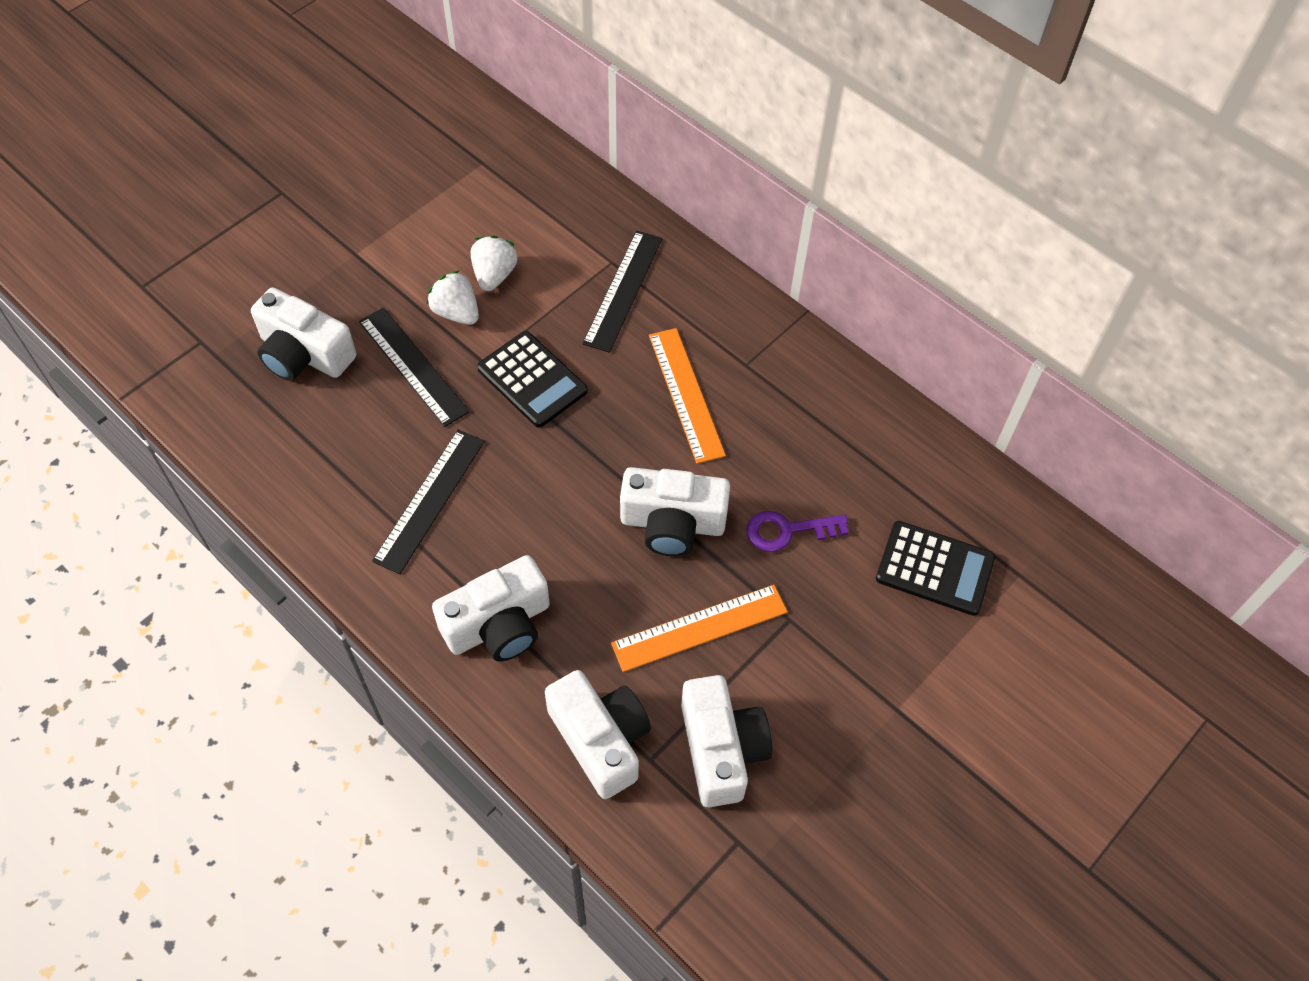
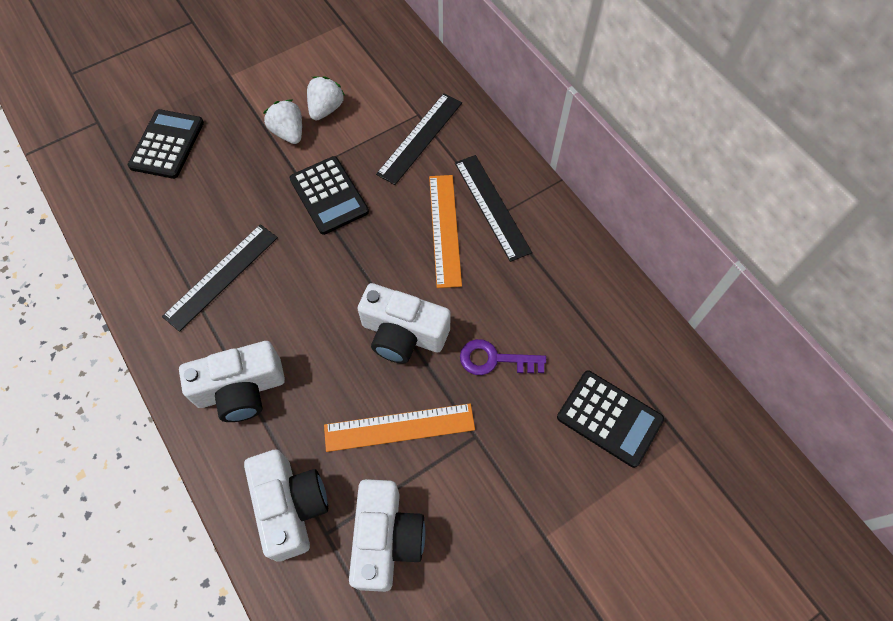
camera: 15 degrees right, 5 degrees up
white camera [251,287,356,381] -> black calculator [128,109,204,179]
black ruler [359,307,470,427] -> black ruler moved to [455,155,532,262]

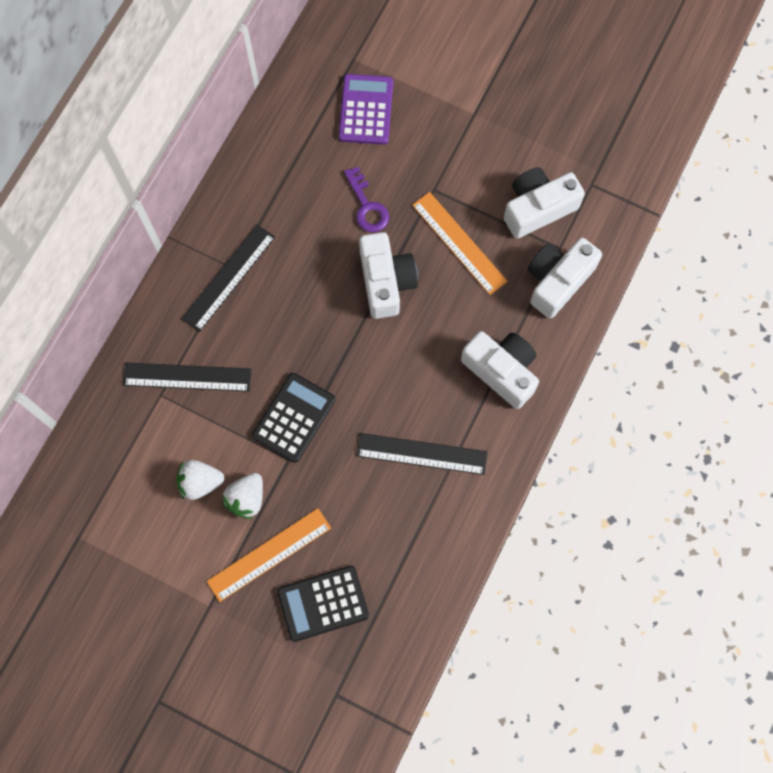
camera: 120 degrees left, 10 degrees up
orange ruler [429,175,462,288] -> orange ruler moved to [207,508,331,602]
black calculator [557,371,664,468] -> purple calculator [338,74,393,145]

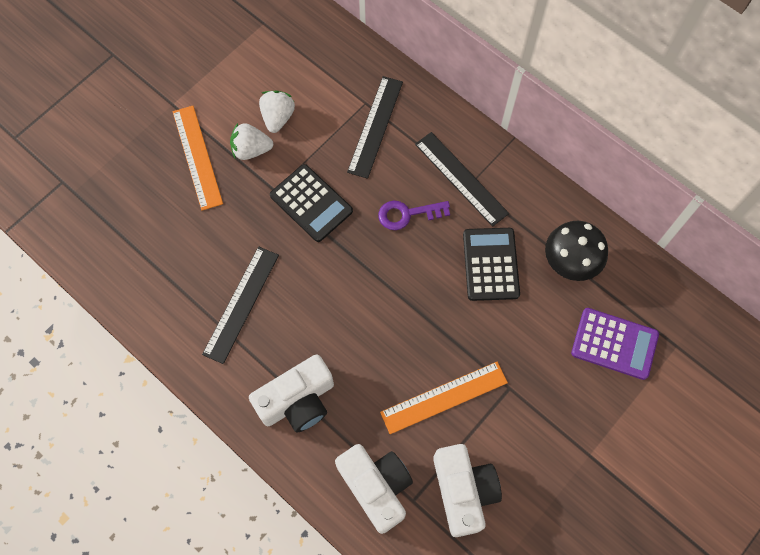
camera: 105 degrees right, 5 degrees down
white strawberry [223,473,263,519] -> white strawberry turned 45 degrees counterclockwise [230,123,273,160]
black calculator [277,566,369,642] -> black calculator moved to [463,228,520,301]
purple key [344,167,389,232] -> purple key moved to [378,201,450,230]
white camera [359,232,418,319] -> none
none -> black mushroom [545,221,608,281]

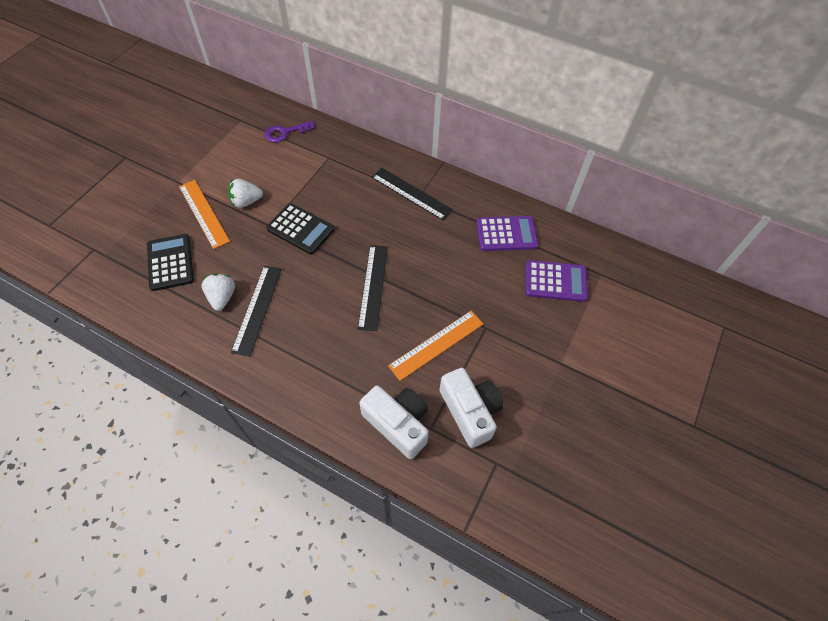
camera: 15 degrees left, 10 degrees down
white camera [249,354,334,433] -> none
white strawberry [259,90,295,133] -> white strawberry moved to [202,273,235,311]
black ruler [347,76,403,179] -> black ruler moved to [358,245,388,331]
purple key [378,201,450,230] -> purple key moved to [265,121,315,143]
black calculator [463,228,520,301] -> black calculator moved to [147,234,194,291]
black mushroom [545,221,608,281] -> purple calculator [476,216,538,251]

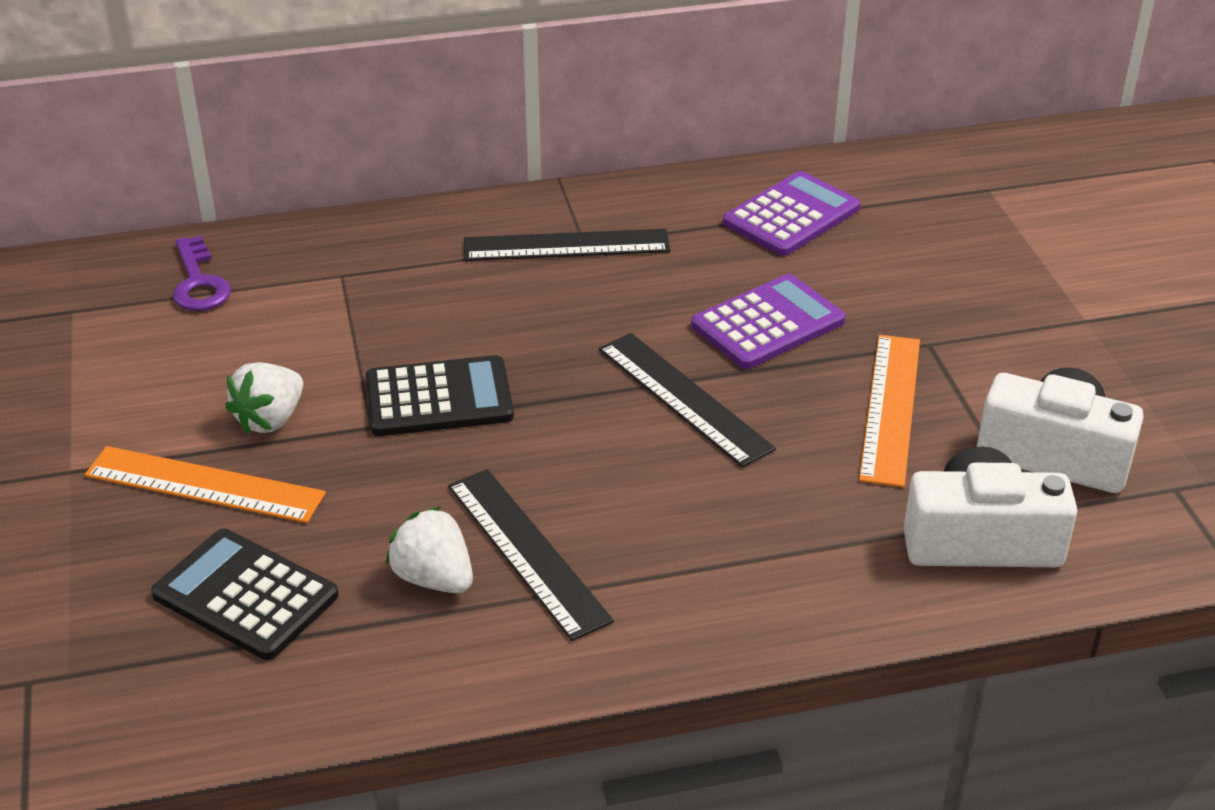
camera: 40 degrees left, 20 degrees down
purple key [265,121,315,143] -> purple key turned 45 degrees counterclockwise [173,236,231,311]
purple calculator [525,260,588,302] -> purple calculator moved to [691,274,846,369]

